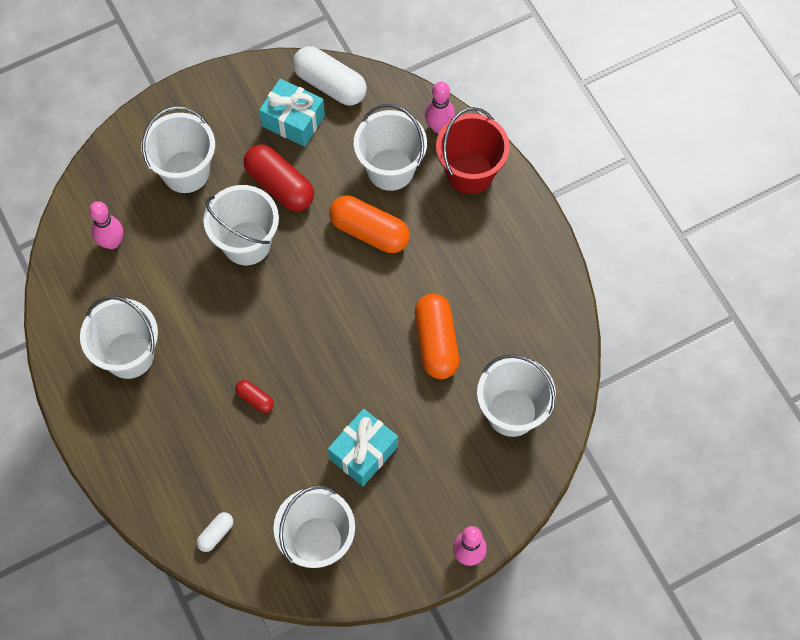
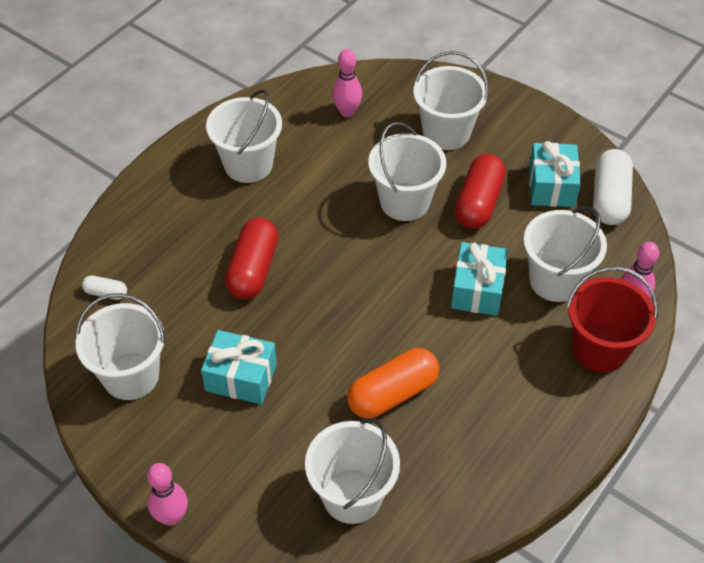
camera: 65 degrees right, 15 degrees down
red capsule [235,380,274,413] -> red capsule [225,218,278,300], size x2.04
orange capsule [329,195,410,253] -> turquoise gift [451,242,508,316]

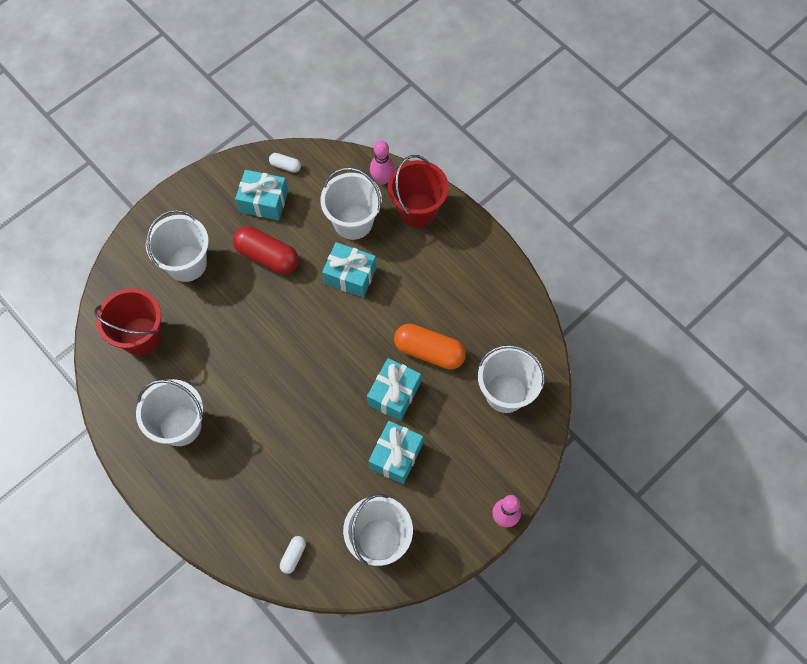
camera: 80 degrees left, 15 degrees up
red capsule [225,218,278,300] -> none
pink bowling pin [332,49,362,117] -> red bucket [94,288,161,355]
orange capsule [347,348,439,419] -> orange capsule turned 45 degrees counterclockwise [394,324,466,370]
white bucket [368,122,446,221] -> none
white capsule [593,149,633,225] -> white capsule [269,153,301,173], size x0.49
none -> turquoise gift [367,358,421,421]

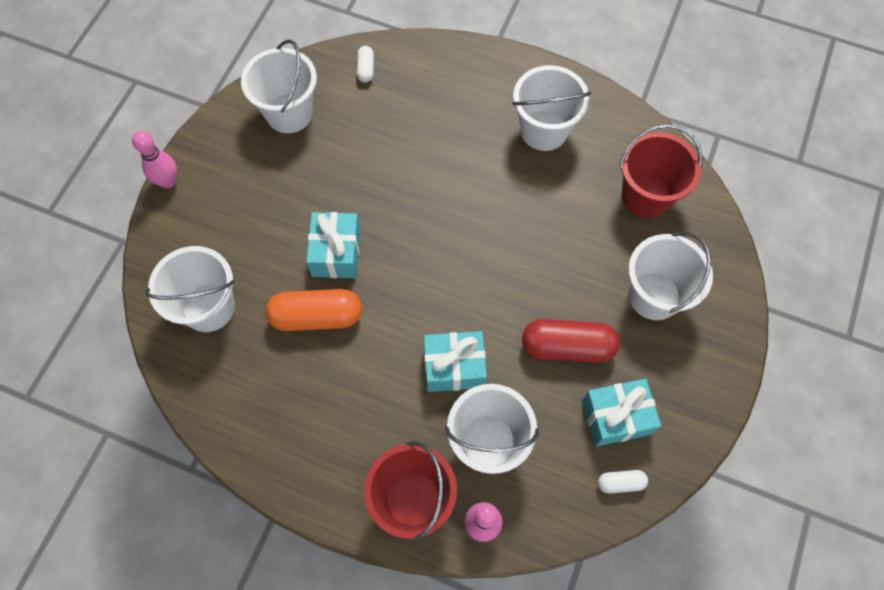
camera: 155 degrees right, 0 degrees up
turquoise gift [369,421,423,484] -> none

